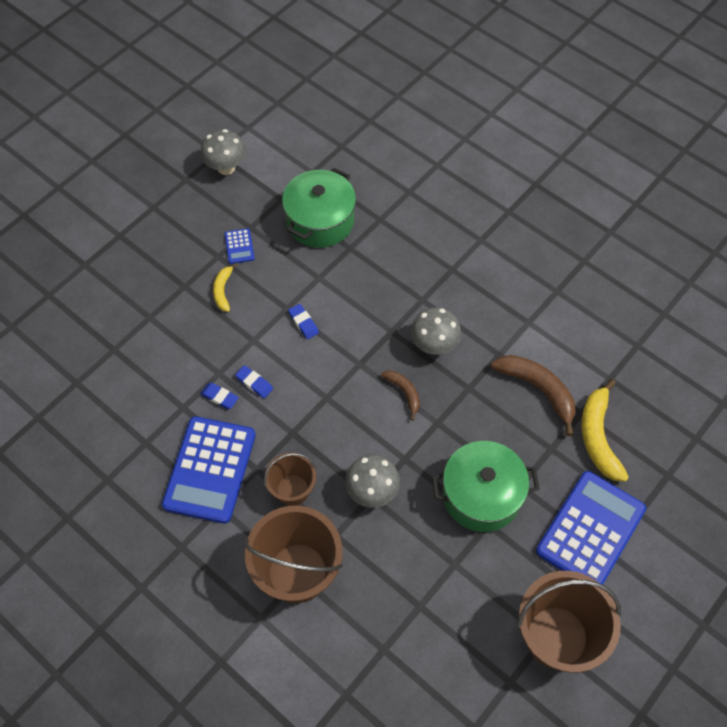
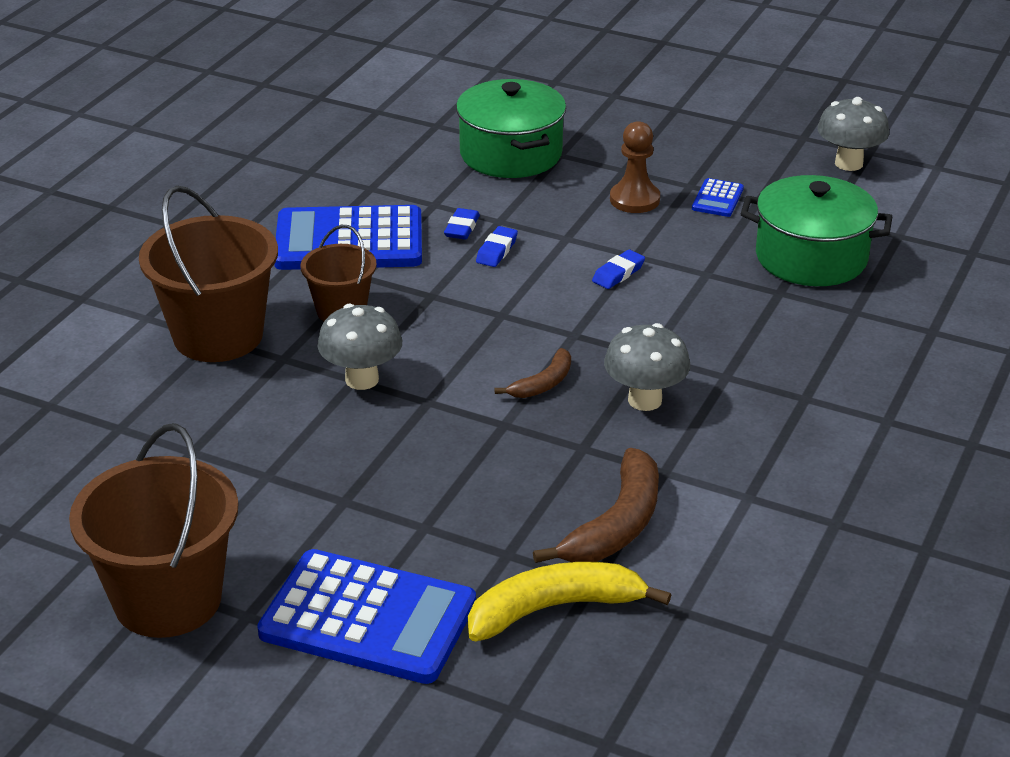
camera: 75 degrees right, 25 degrees down
yellow banana [213,263,238,312] -> brown pawn [610,121,660,213]
blue calculator [224,228,255,264] -> blue calculator turned 45 degrees counterclockwise [692,178,744,217]
green pot [432,441,540,532] -> green pot moved to [456,79,566,178]

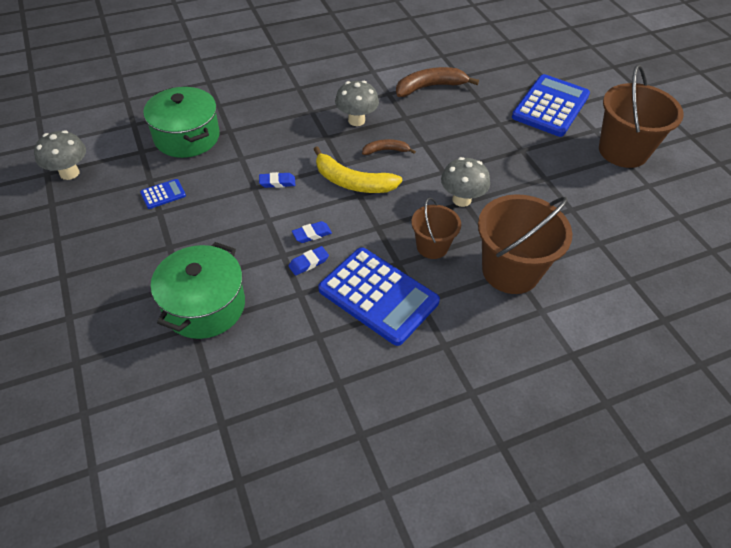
camera: 140 degrees left, 15 degrees up
blue calculator [257,549,476,684] -> blue calculator turned 60 degrees clockwise [512,74,590,137]
yellow banana [468,562,671,642] -> yellow banana moved to [313,146,402,193]
brown pawn [610,121,660,213] -> none

